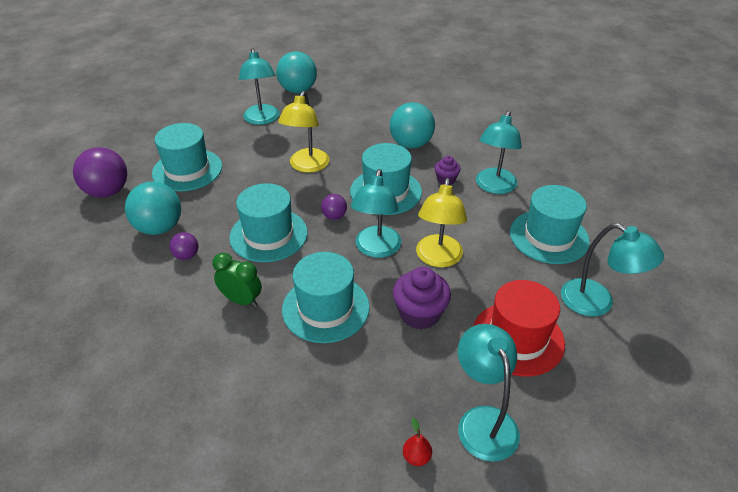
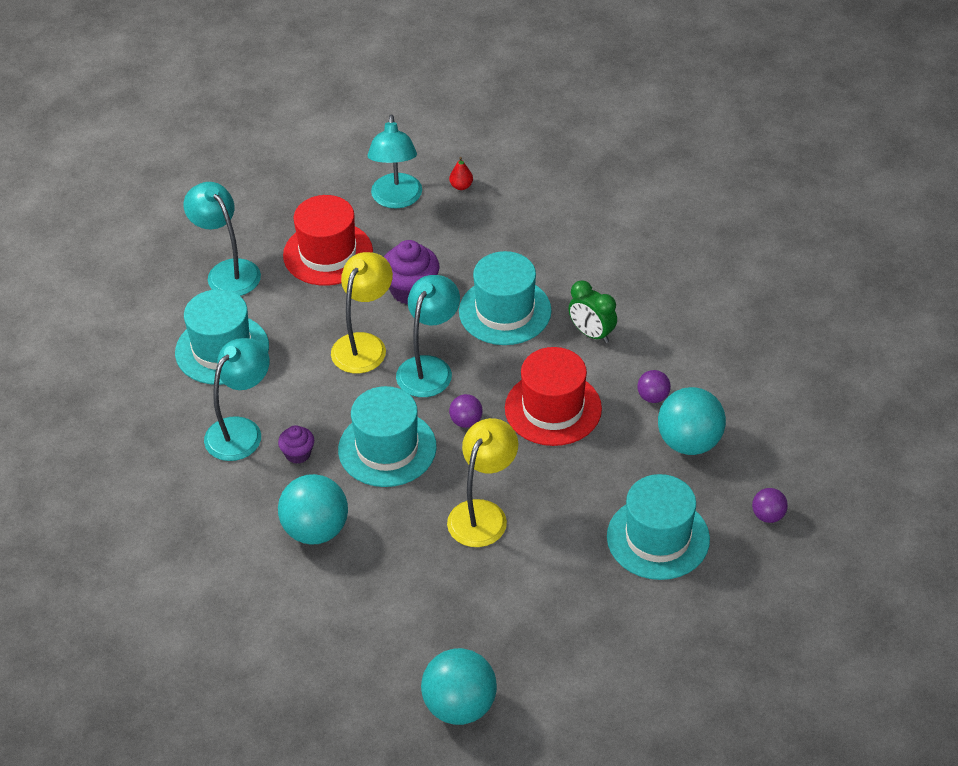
camera: 165 degrees left, 5 degrees up
purple ball [73,147,127,198] -> purple ball [752,488,788,523], size x0.50
turquoise hat [229,183,308,262] -> red hat [505,347,602,446]
turquoise lamp [239,48,279,125] -> none

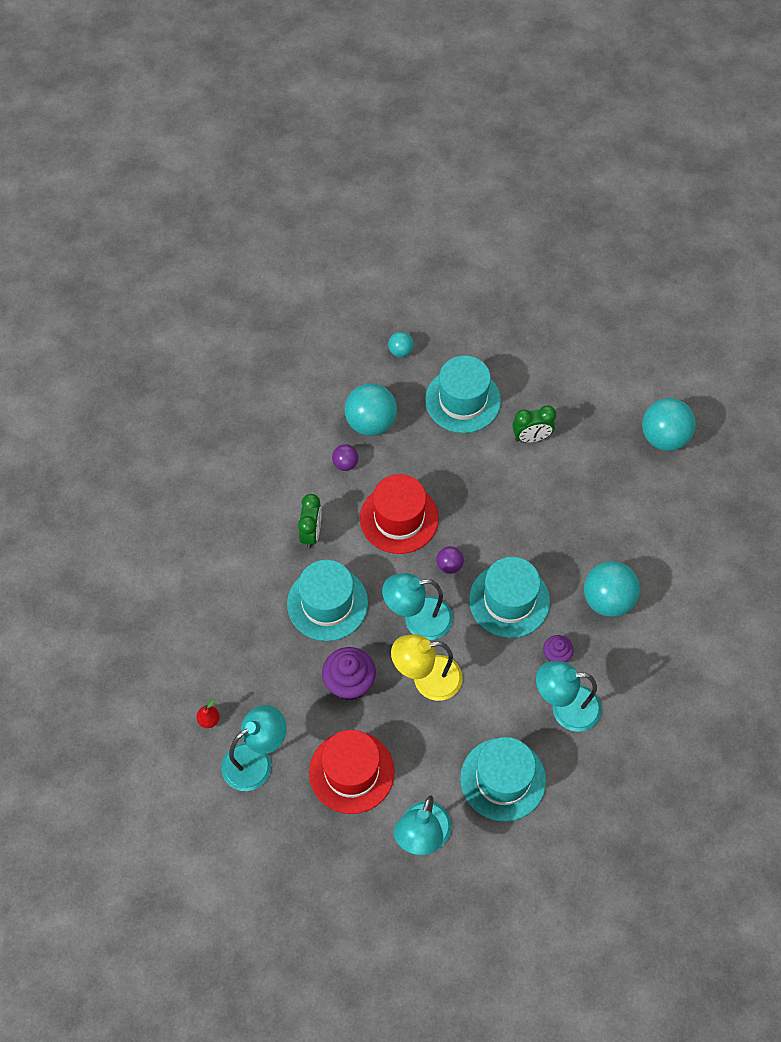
camera: 125 degrees left, 15 degrees up
yellow lamp [447,418,518,547] -> none
purple ball [752,488,788,523] -> turquoise ball [388,332,414,357]
none -> green clock [512,405,556,443]

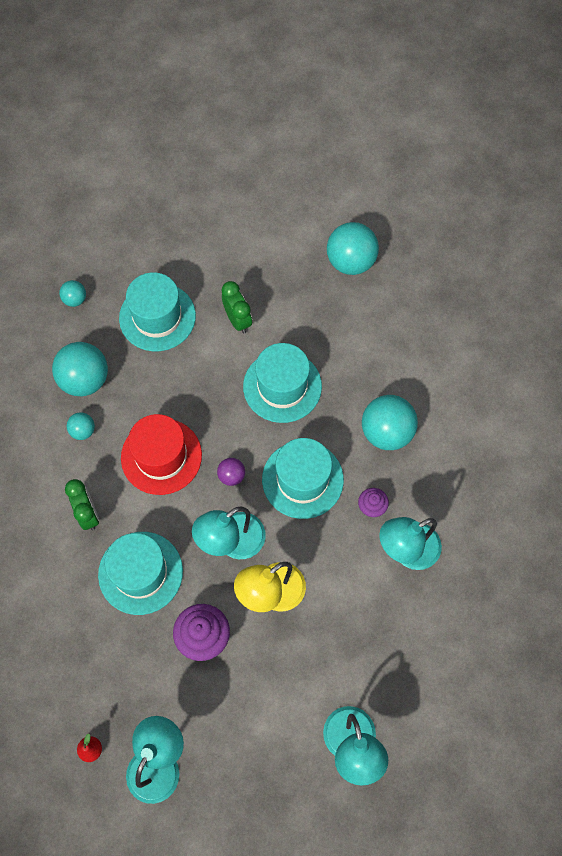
camera: 30 degrees left, 5 degrees up
red hat [309,730,394,814] -> none
purple ball [332,444,359,471] -> turquoise ball [67,412,95,440]
turquoise hat [460,737,546,822] -> turquoise hat moved to [243,343,322,423]
green clock [512,405,556,443] -> green clock turned 75 degrees counterclockwise [221,281,252,334]

